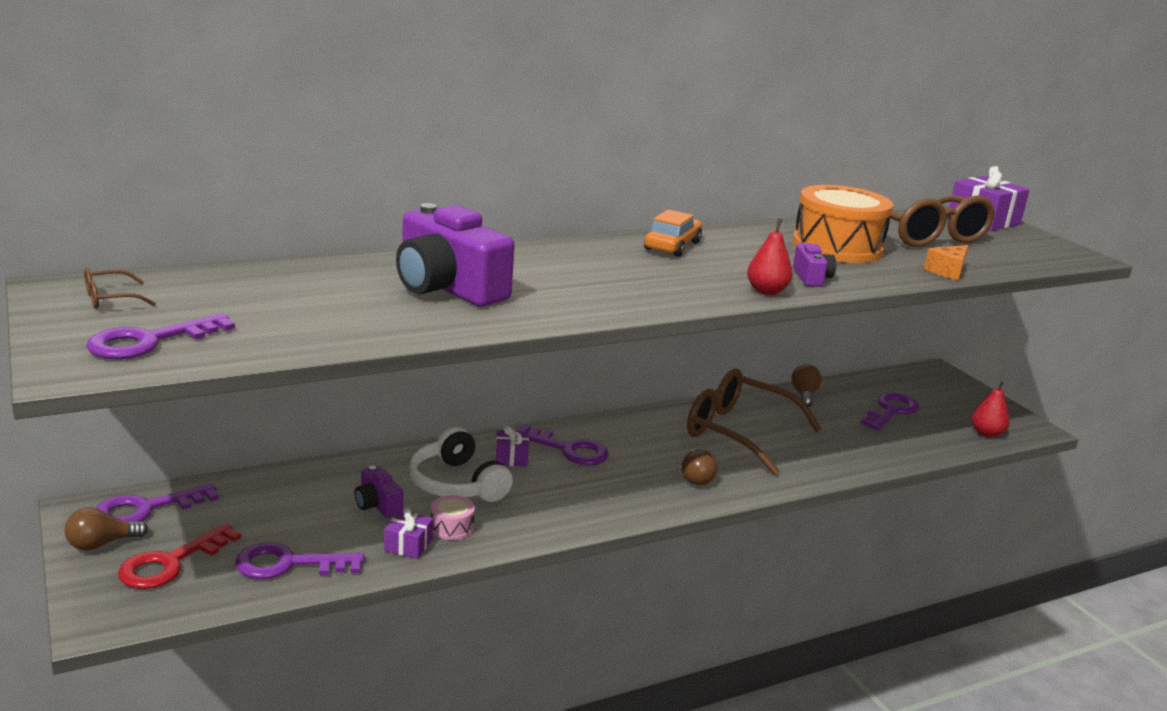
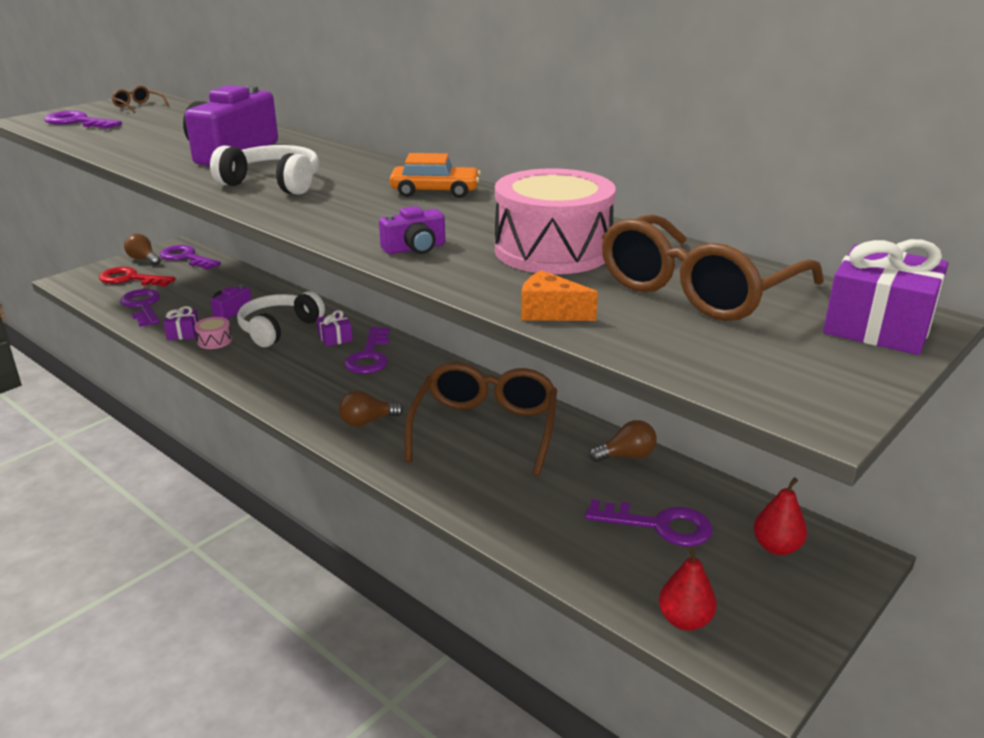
camera: 70 degrees right, 5 degrees up
red pear [747,218,793,295] -> red pear moved to [754,477,807,555]
orange drum [793,185,893,263] -> pink drum [495,168,616,274]
none -> white headphones [210,145,319,195]

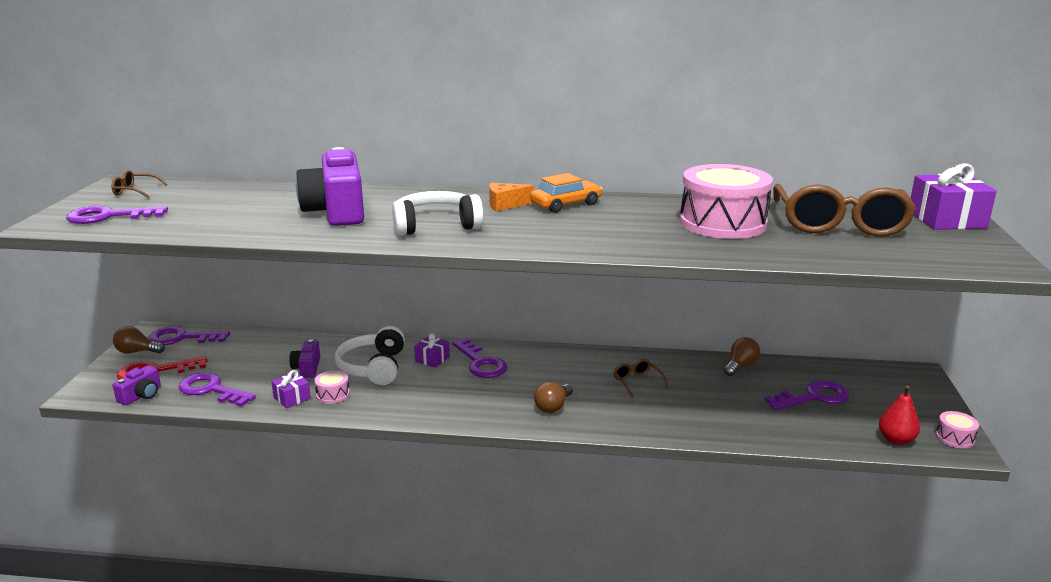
camera: 35 degrees left, 5 degrees down
purple camera [379,206,445,254] -> purple camera moved to [113,365,161,405]
brown glasses [404,362,557,476] -> brown glasses [613,359,668,397], size x0.41
orange cheese [521,270,598,321] -> orange cheese moved to [489,183,534,211]
red pear [754,477,807,555] -> none
none -> pink drum [936,411,979,448]

